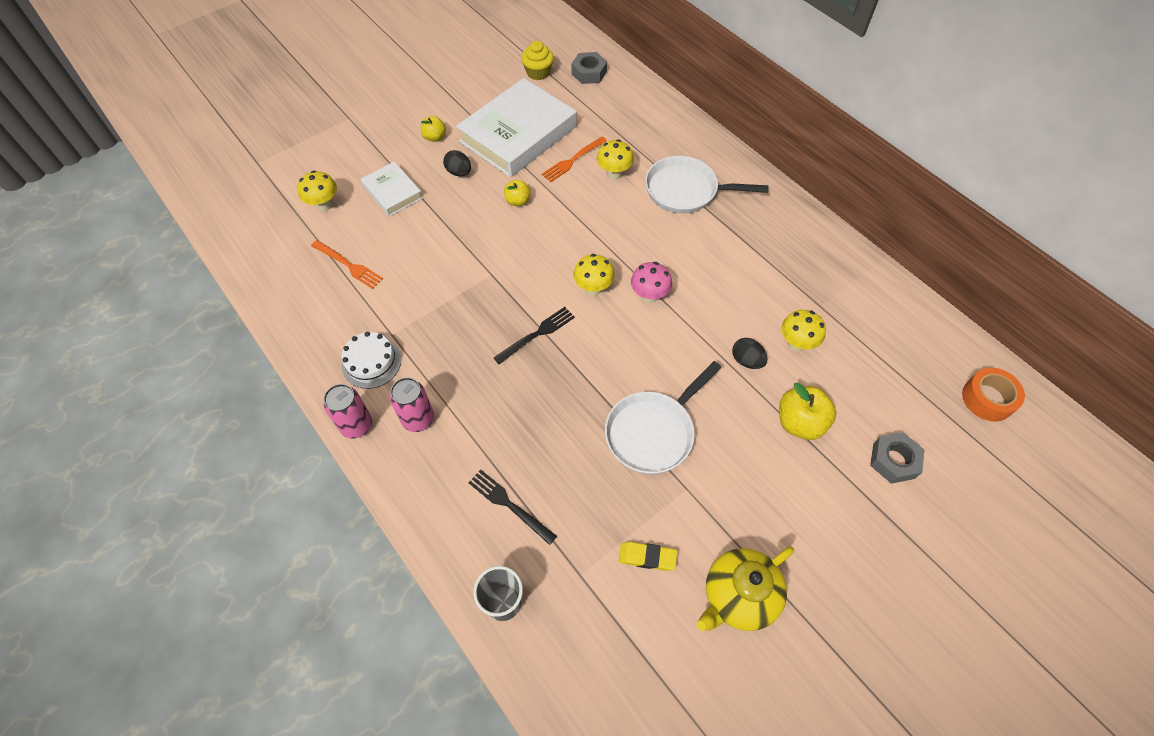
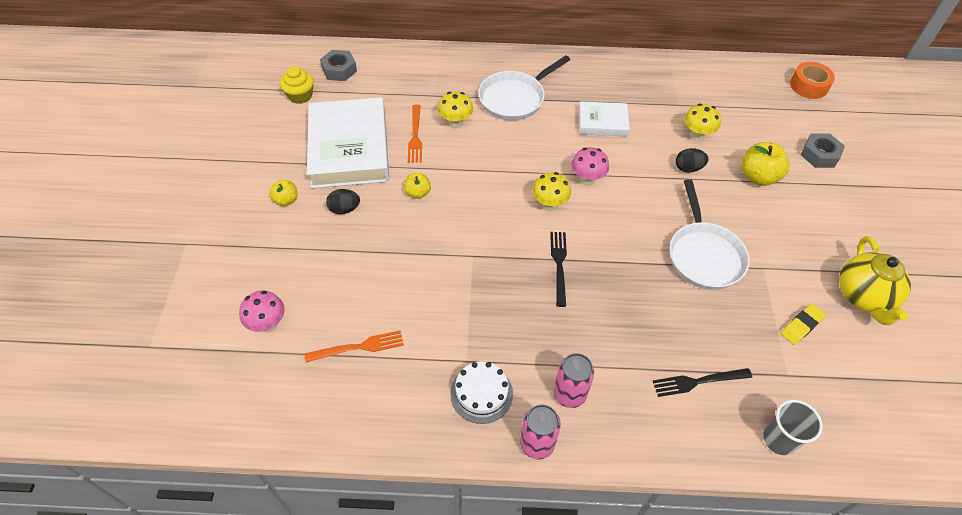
camera: 50 degrees left, 5 degrees down
yellow mushroom [297,171,337,211] -> pink mushroom [239,291,285,333]
white book [361,162,423,216] -> white book moved to [579,101,630,136]

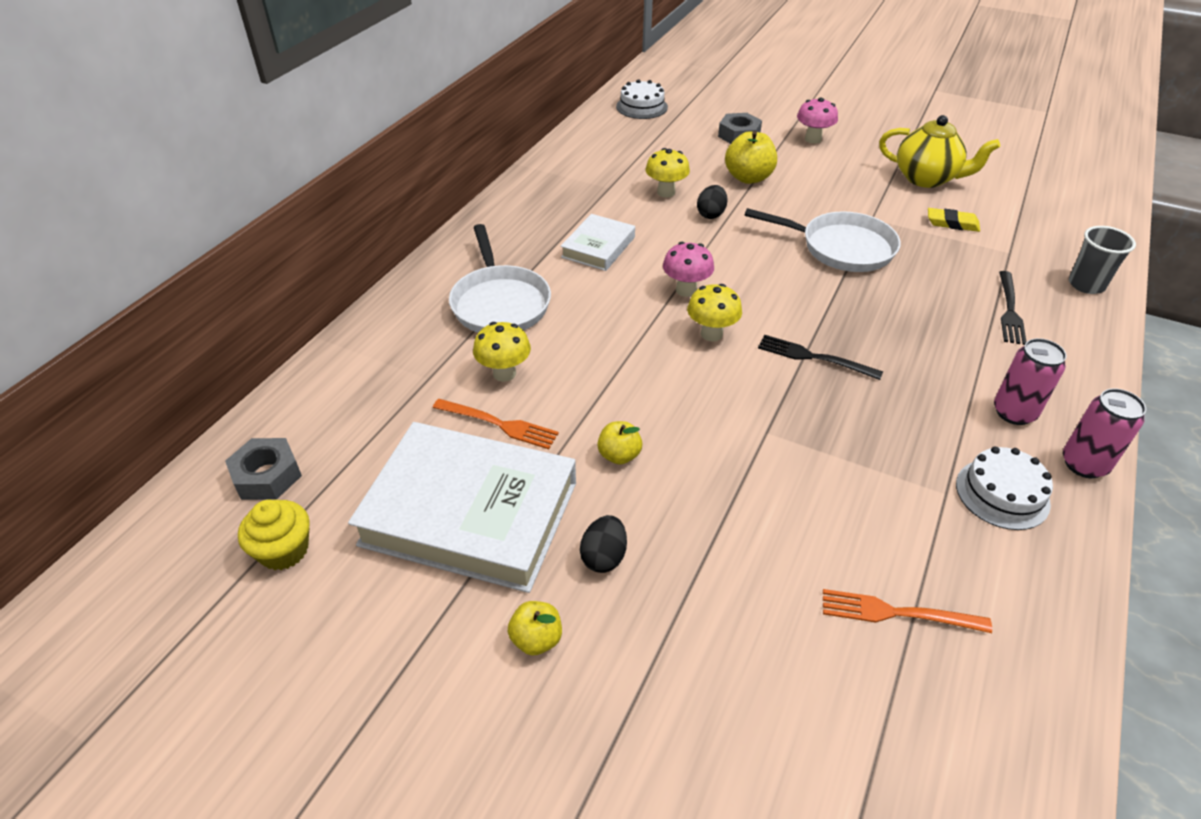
camera: 65 degrees left, 10 degrees down
pink mushroom [239,291,285,333] -> pink mushroom moved to [797,98,838,144]
orange fork [305,330,404,362] -> orange fork turned 90 degrees counterclockwise [823,589,992,633]
yellow eraser [781,304,826,345] -> yellow eraser turned 60 degrees counterclockwise [928,208,980,232]
orange tape [790,62,835,99] -> white cake [616,79,668,119]

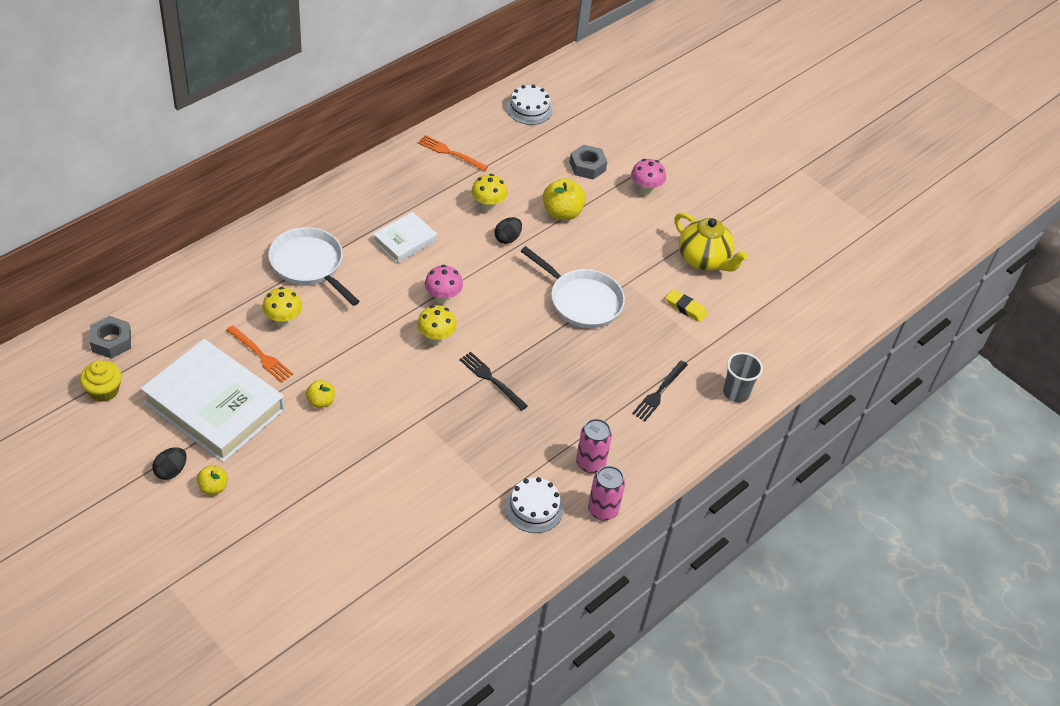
camera: 15 degrees right, 5 degrees up
white pan [449,224,551,333] -> white pan turned 135 degrees clockwise [268,227,360,306]
black egg [580,515,627,573] -> black egg moved to [153,447,187,480]
orange fork [823,589,992,633] -> orange fork moved to [418,135,488,171]

